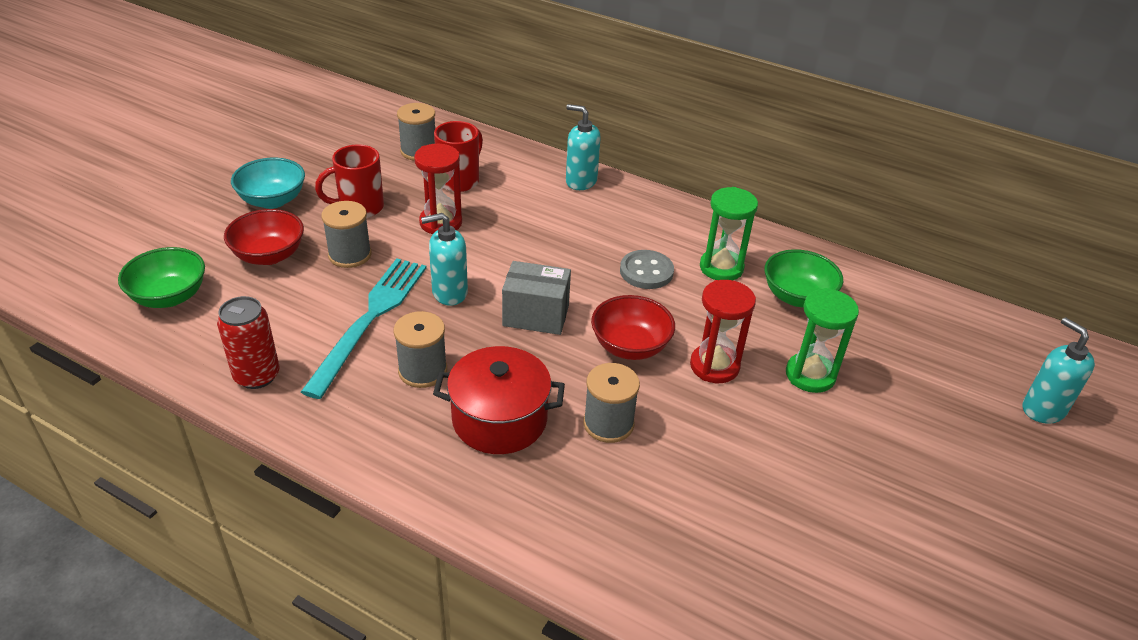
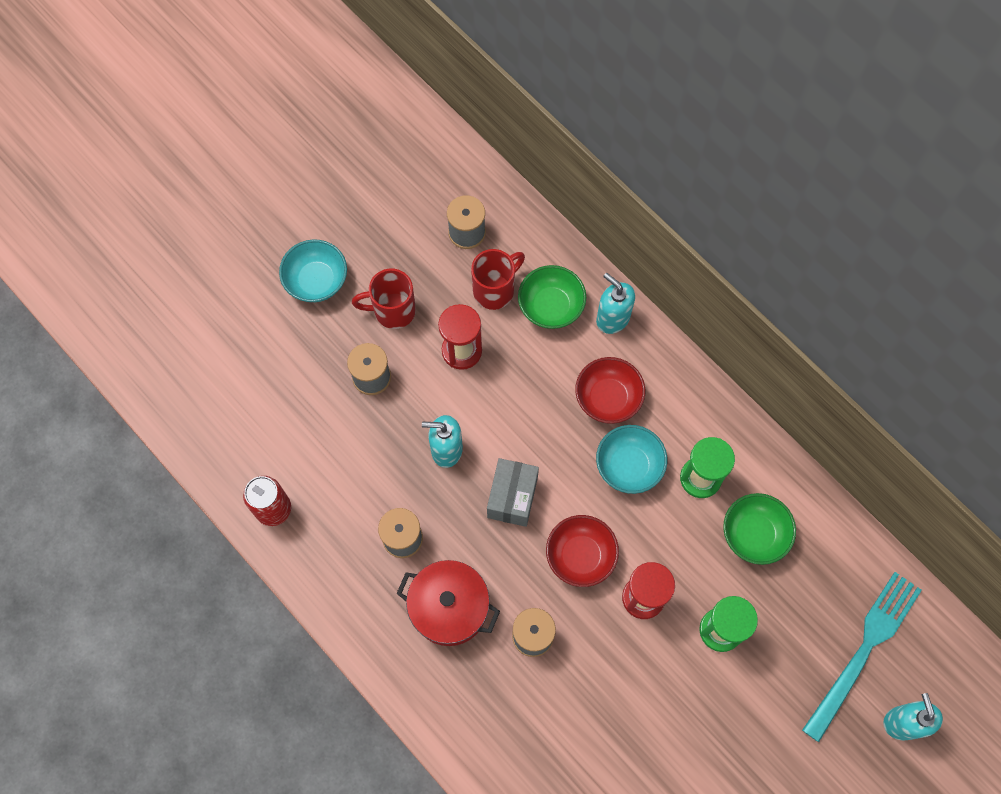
camera: 20 degrees right, 30 degrees up
green bowl [118,247,205,308] -> green bowl moved to [518,265,586,329]
red bowl [224,209,304,265] -> red bowl moved to [575,357,645,424]
turquoise fork [301,258,427,399] -> turquoise fork moved to [802,572,922,742]
grey box [502,261,571,335] -> grey box turned 75 degrees clockwise [487,458,539,527]
grey button [620,250,674,289] -> turquoise bowl [596,425,667,494]

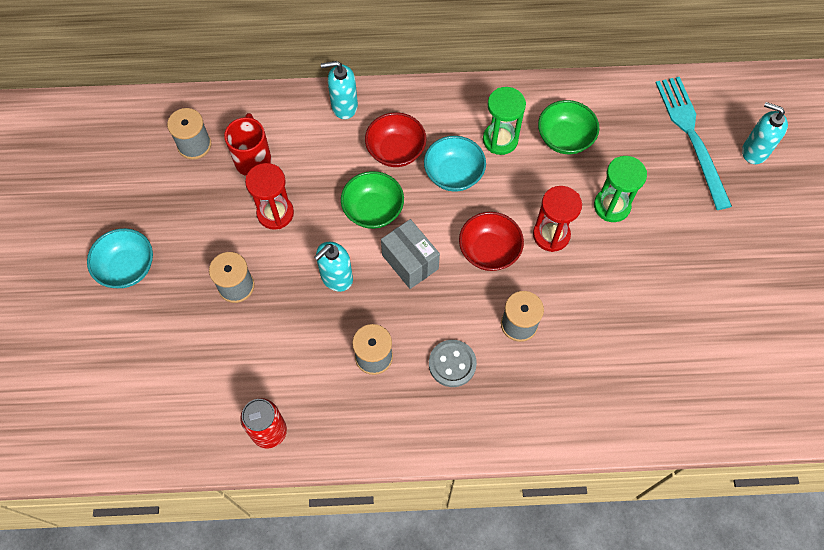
camera: 50 degrees left, 5 degrees down
red mug [352,269,416,329] -> none
red pot [396,560,500,646] -> grey button [429,340,477,387]
green bowl [518,265,586,329] -> green bowl moved to [341,171,404,229]

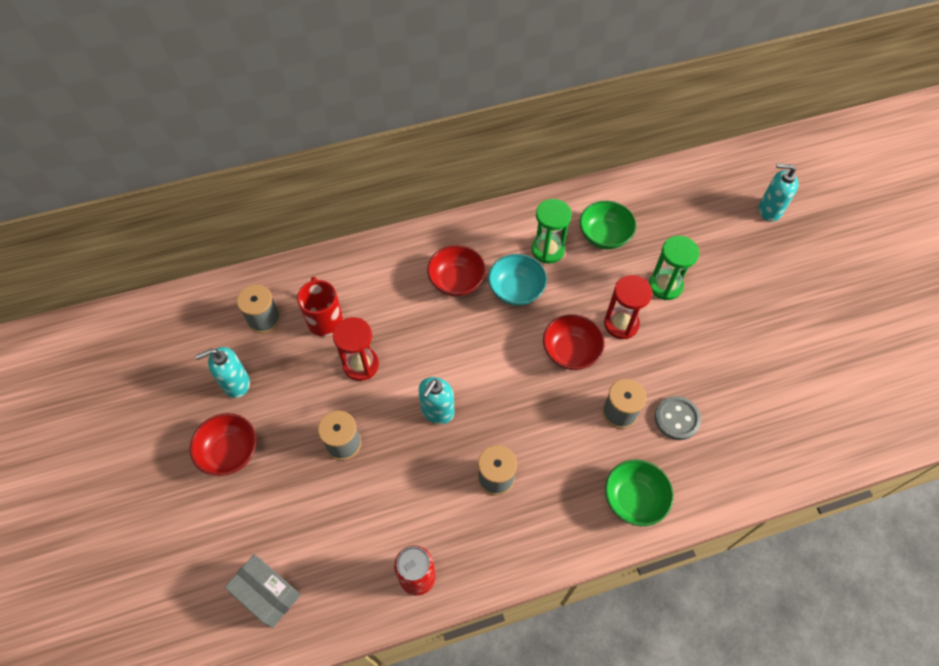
camera: 15 degrees left, 5 degrees down
turquoise bowl [87,228,153,288] -> red bowl [190,413,256,476]
turquoise soap dispenser [321,61,358,119] -> turquoise soap dispenser moved to [195,347,250,398]
green bowl [341,171,404,229] -> green bowl moved to [605,460,673,526]
grey box [381,219,440,289] -> grey box moved to [225,554,301,628]
grey button [429,340,477,387] -> grey button moved to [655,396,701,440]
turquoise fork [656,77,732,210] -> none

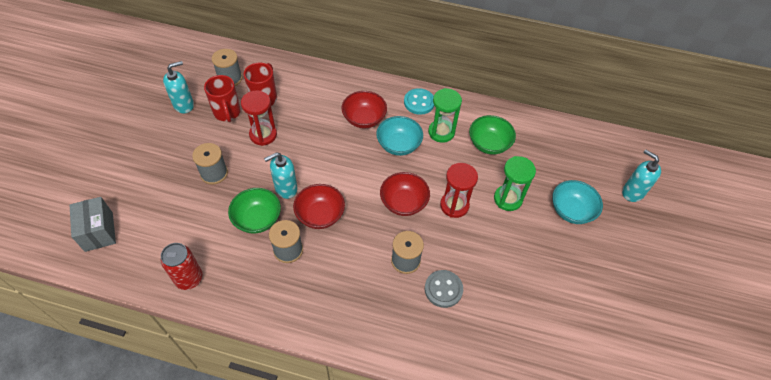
camera: 30 degrees right, 5 degrees down
red bowl [190,413,256,476] -> red bowl moved to [293,184,345,229]
turquoise soap dispenser [195,347,250,398] -> turquoise soap dispenser turned 135 degrees clockwise [163,61,194,113]
green bowl [605,460,673,526] -> green bowl moved to [228,188,281,234]
none -> red mug [204,75,241,122]
none -> turquoise button [404,88,434,115]
none -> turquoise bowl [552,180,603,224]

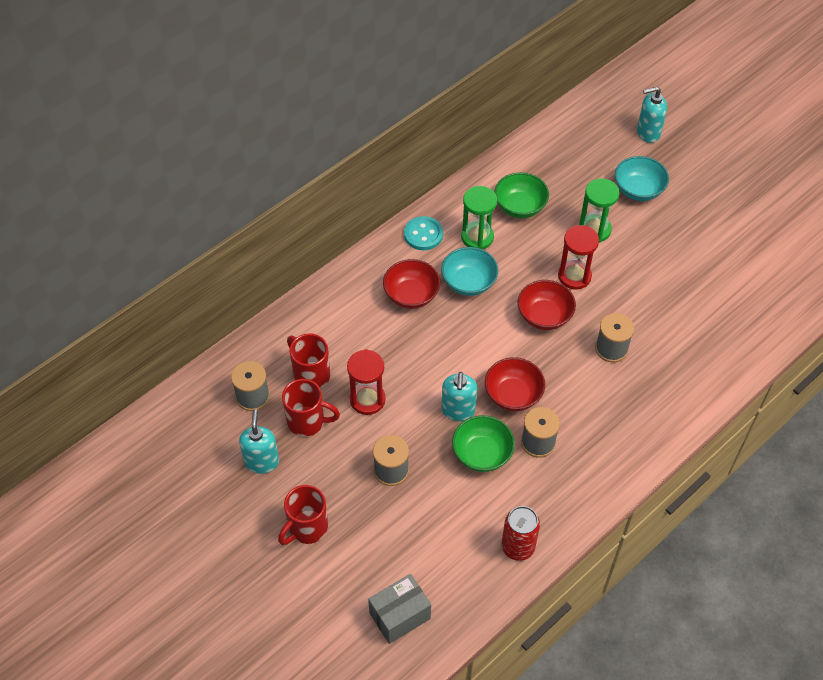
camera: 55 degrees left, 0 degrees up
grey box [70,197,116,252] -> grey box turned 45 degrees counterclockwise [368,574,431,644]
grey button [425,270,463,308] -> none
none -> red mug [278,485,328,545]

